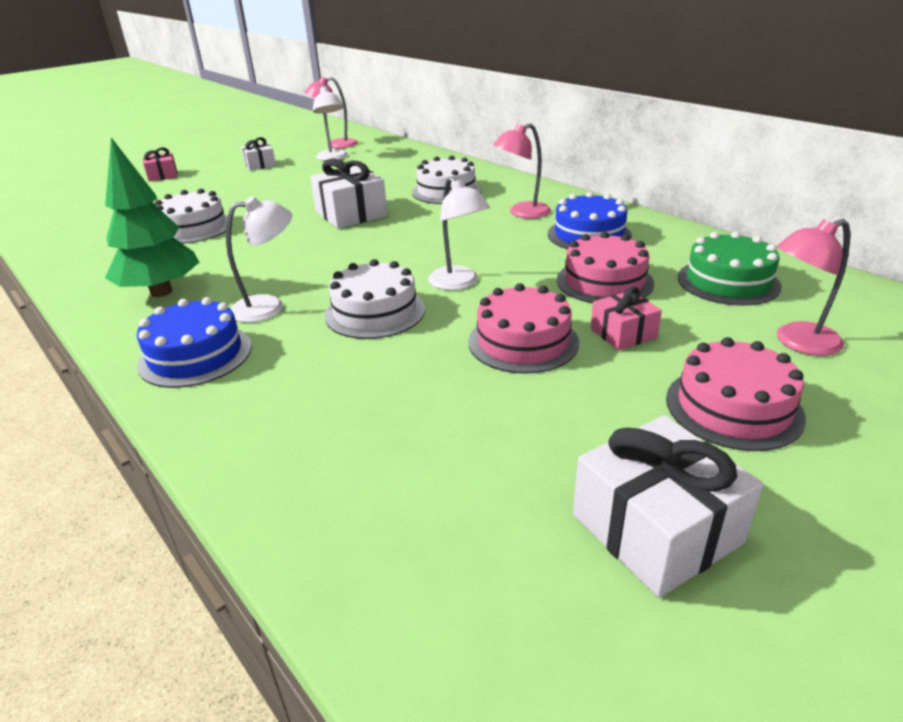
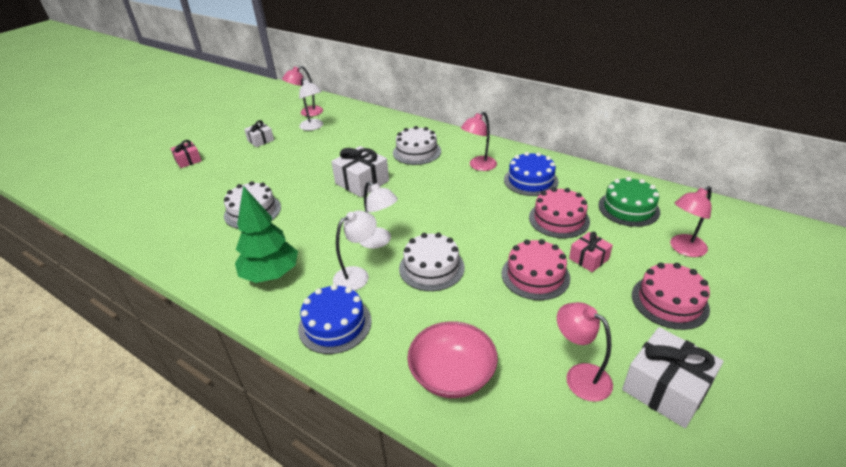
camera: 15 degrees left, 5 degrees up
white lamp [428,177,490,290] -> white lamp moved to [359,182,398,249]
none -> pink bowl [407,321,498,398]
none -> pink lamp [557,302,613,402]

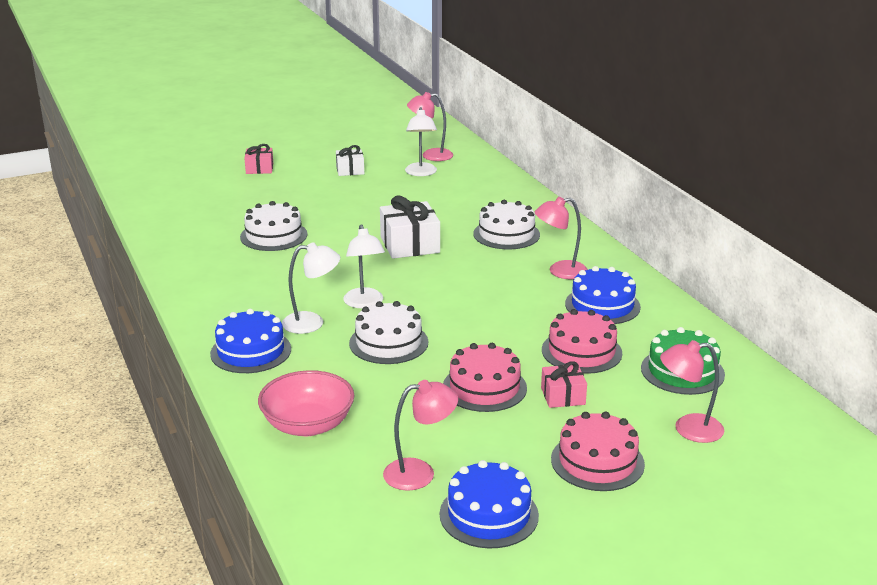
camera: 30 degrees right, 10 degrees down
green tree [235,186,298,283] -> none
pink lamp [557,302,613,402] -> pink lamp turned 90 degrees clockwise [383,380,458,491]
white gift [622,327,724,428] -> blue cake [440,460,539,549]

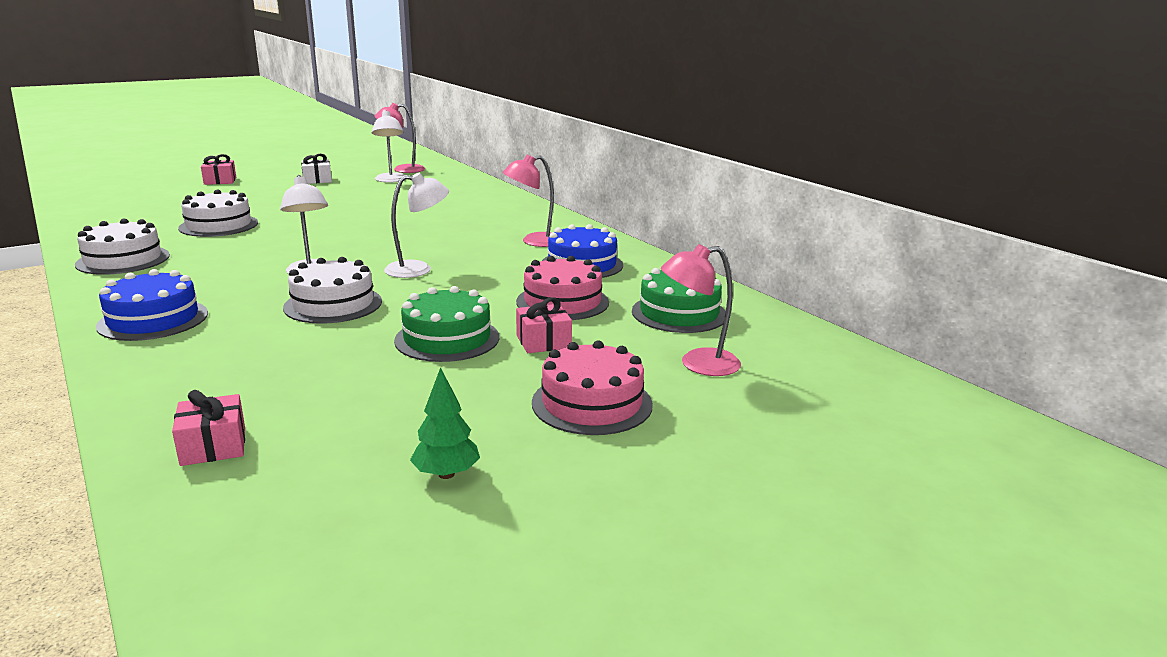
camera: 10 degrees left, 5 degrees down
pink bowl [258,370,354,436] -> none
white lamp [282,242,340,334] -> white lamp moved to [384,173,449,278]
white gift [380,196,440,259] -> none
pink lamp [383,380,458,491] -> none
blue cake [440,460,539,549] -> green tree [410,367,480,479]
pink cake [443,343,527,412] -> green cake [394,286,499,362]
white cake [473,200,540,249] -> white cake moved to [75,219,170,275]
none -> pink gift [172,390,245,466]

